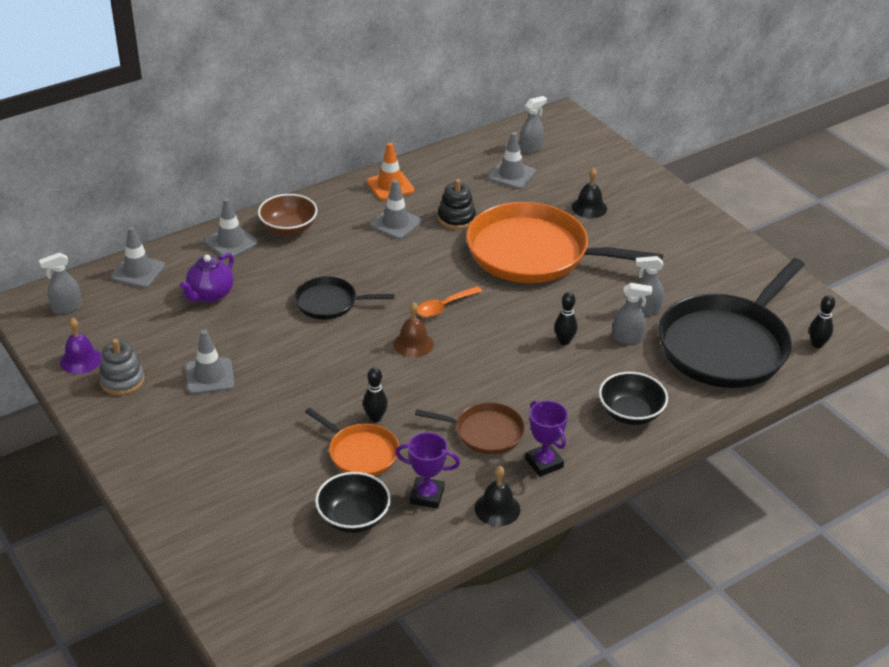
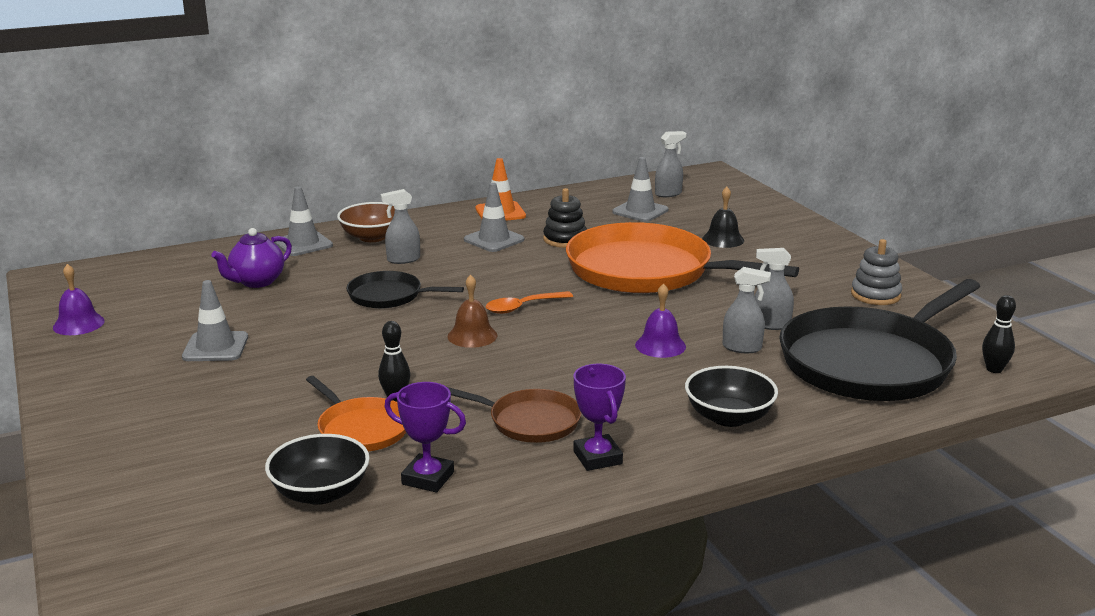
camera: 10 degrees right, 15 degrees down
grey spray bottle [39,252,82,314] -> grey spray bottle moved to [381,189,420,264]
grey stacking toy [99,339,145,395] -> grey stacking toy moved to [851,239,902,305]
grey traffic cone [111,226,165,288] -> none
black bell [475,466,520,526] -> none
black bowling pin [554,292,578,345] -> purple bell [635,283,686,358]

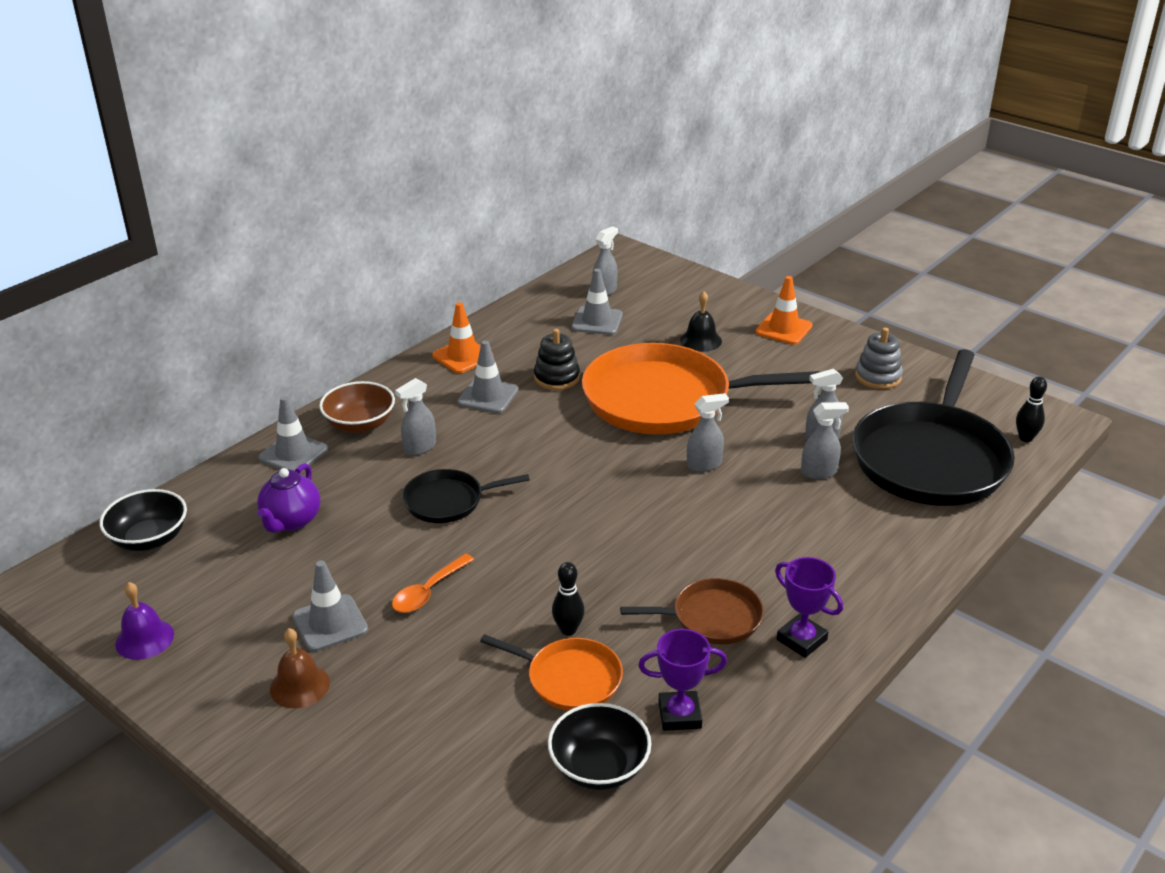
camera: 25 degrees left, 10 degrees up
brown bell [447,275,497,348] -> brown bell moved to [270,628,330,709]
orange spoon [485,291,573,314] -> orange spoon moved to [392,554,474,613]
purple bell [635,283,686,358] -> none
black bowl [685,366,778,427] -> black bowl moved to [99,489,187,551]
none -> grey spray bottle [687,393,729,472]
none -> orange traffic cone [755,276,812,345]

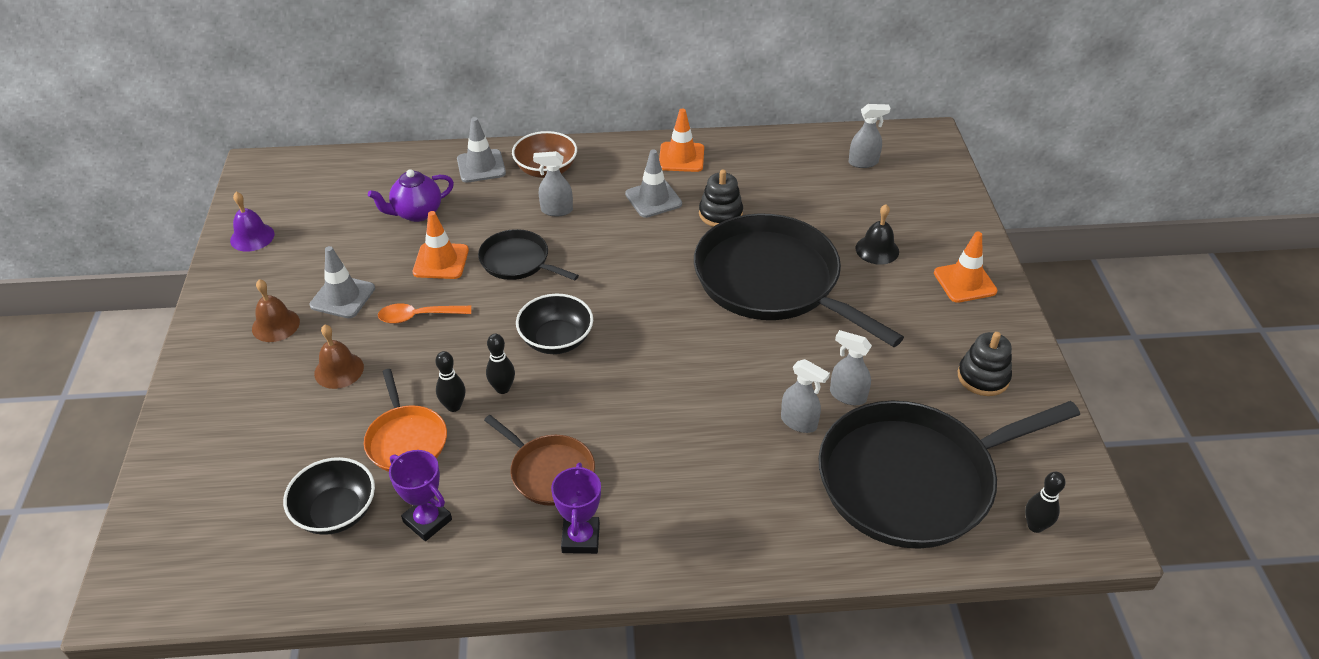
camera: 45 degrees right, 10 degrees up
black bowl [99,489,187,551] -> black bowl moved to [516,294,593,354]
grey traffic cone [572,269,623,335] -> none
orange pan [582,343,820,435] -> black pan [694,213,904,347]
grey spray bottle [687,393,729,472] -> none
grey stacking toy [855,328,903,389] -> black stacking toy [958,332,1012,396]
none -> brown bell [314,324,364,389]
none -> orange traffic cone [413,211,469,279]
none -> black bowling pin [486,334,515,394]

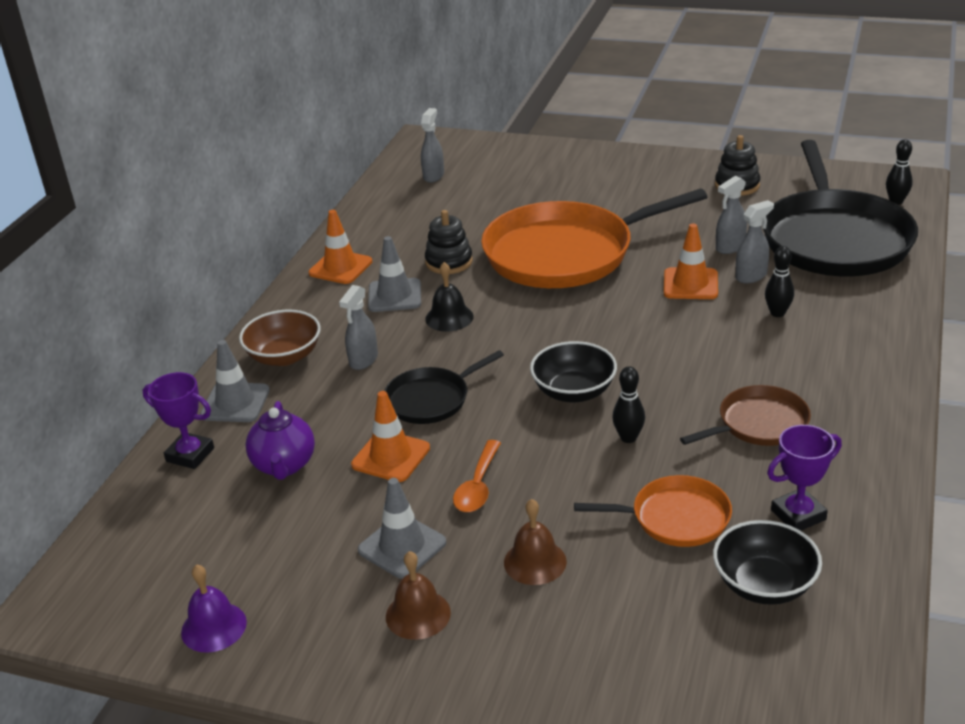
camera: 65 degrees left, 10 degrees down
black bowling pin [435,351,465,412] -> black bowling pin moved to [765,246,794,317]
purple trophy [551,463,601,554] -> purple trophy moved to [143,372,214,469]
black pan [694,213,904,347] -> orange pan [481,189,707,288]
black bell [855,204,899,265] -> black bell moved to [425,262,474,332]
orange traffic cone [934,232,997,303] -> orange traffic cone moved to [664,223,718,299]

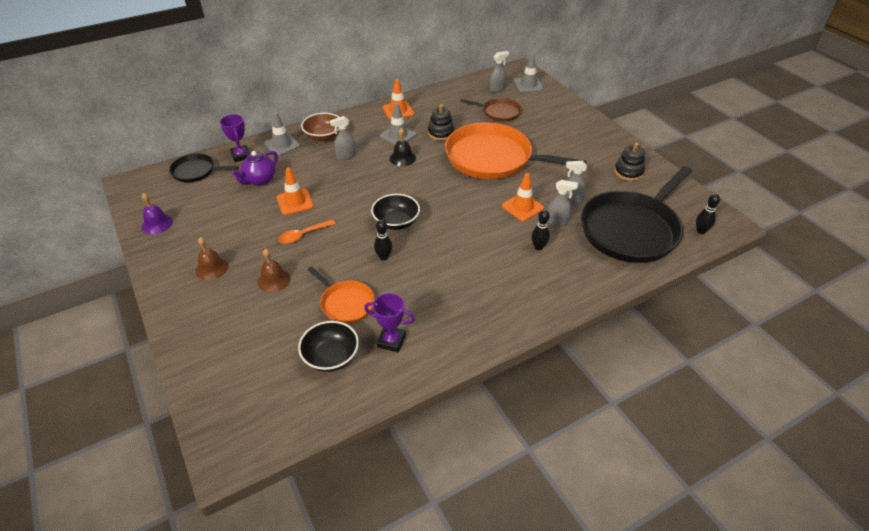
camera: 40 degrees right, 10 degrees up
grey traffic cone [358,478,446,579] -> grey traffic cone moved to [514,54,544,93]
black pan [384,350,504,424] -> black pan moved to [169,154,238,183]
brown pan [680,385,811,446] -> brown pan moved to [460,98,522,122]

